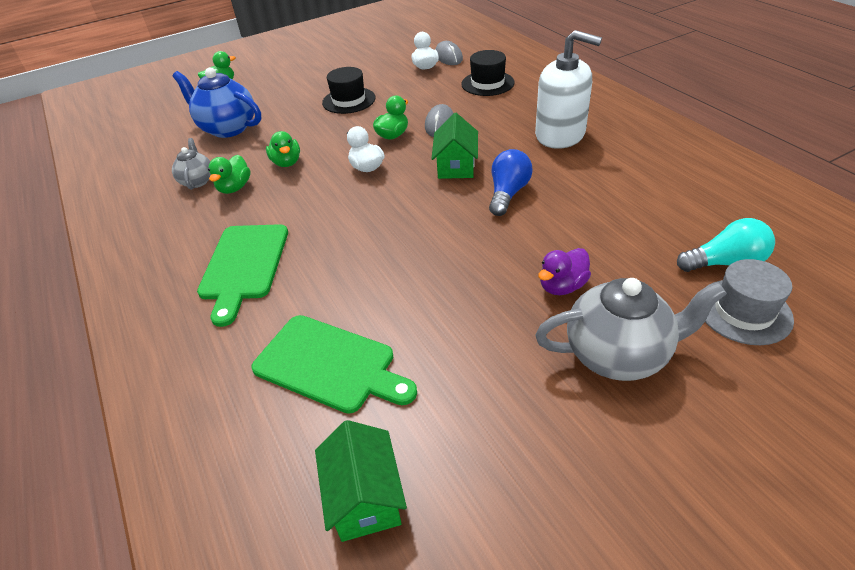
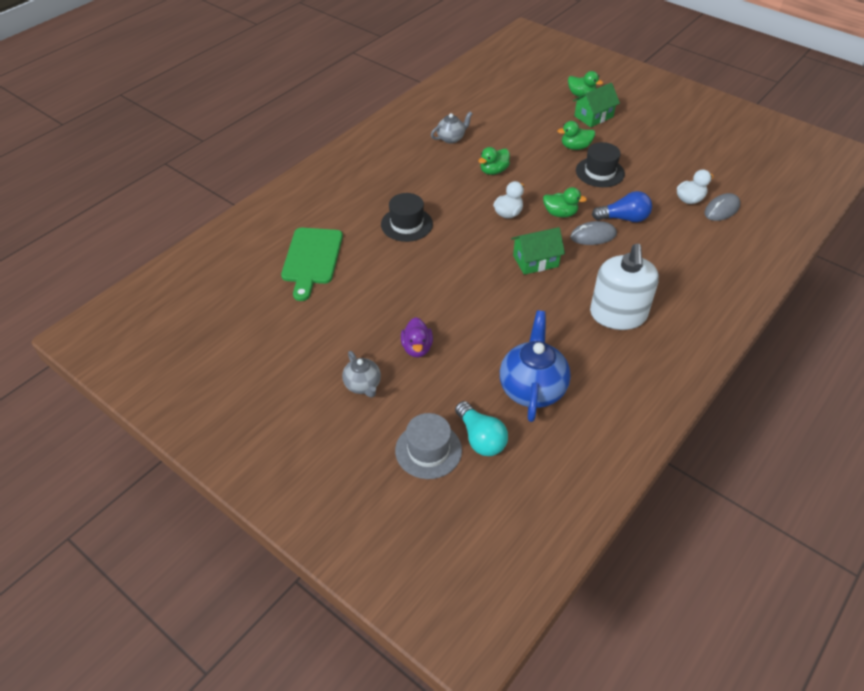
camera: 65 degrees right, 5 degrees up
blue teapot [173,68,261,138] -> blue teapot moved to [500,311,571,422]
green cutting board [197,224,288,327] -> none
green duck [208,155,251,194] -> green duck moved to [557,121,595,150]
green house [315,420,407,542] -> green house moved to [573,83,620,127]
black hat [461,50,515,96] -> black hat moved to [381,193,433,242]
blue light bulb [489,149,533,216] -> blue light bulb moved to [592,191,652,222]
grey teapot [535,278,727,381] -> grey teapot [342,351,381,398], size x0.55
purple duck [538,248,591,295] -> purple duck turned 120 degrees counterclockwise [401,317,433,357]

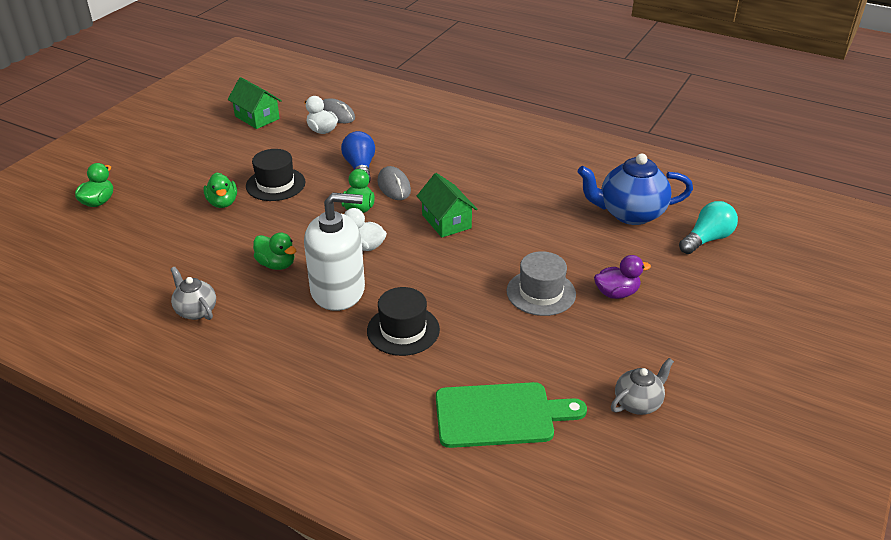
camera: 100 degrees left, 10 degrees down
grey teapot [342,351,381,398] -> grey teapot moved to [611,358,674,415]
grey hat [395,413,462,479] -> grey hat moved to [507,251,576,316]
green house [573,83,620,127] -> green house moved to [228,77,282,129]
white soap dispenser [590,244,659,330] -> white soap dispenser moved to [304,193,365,311]

